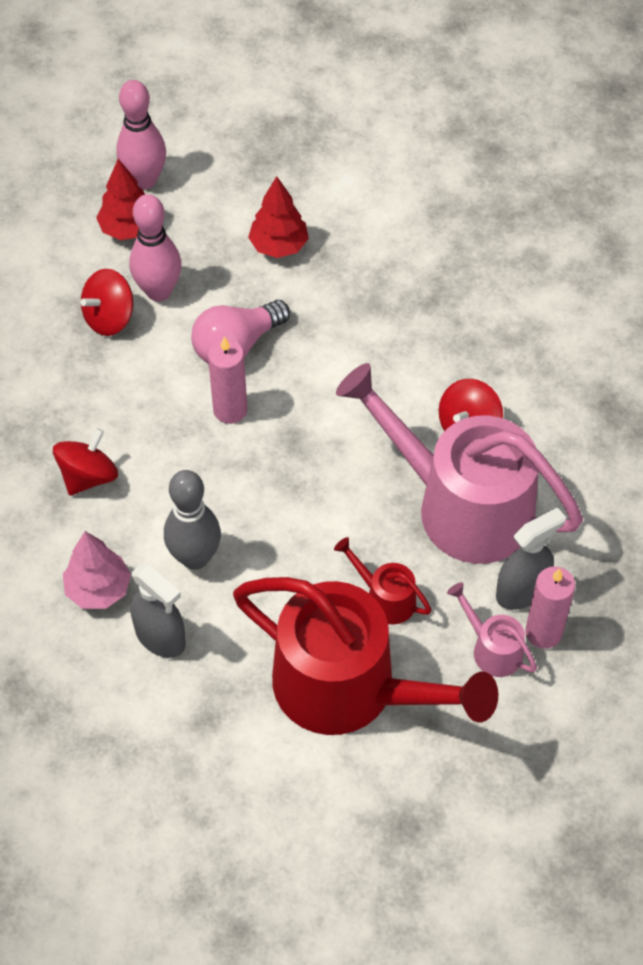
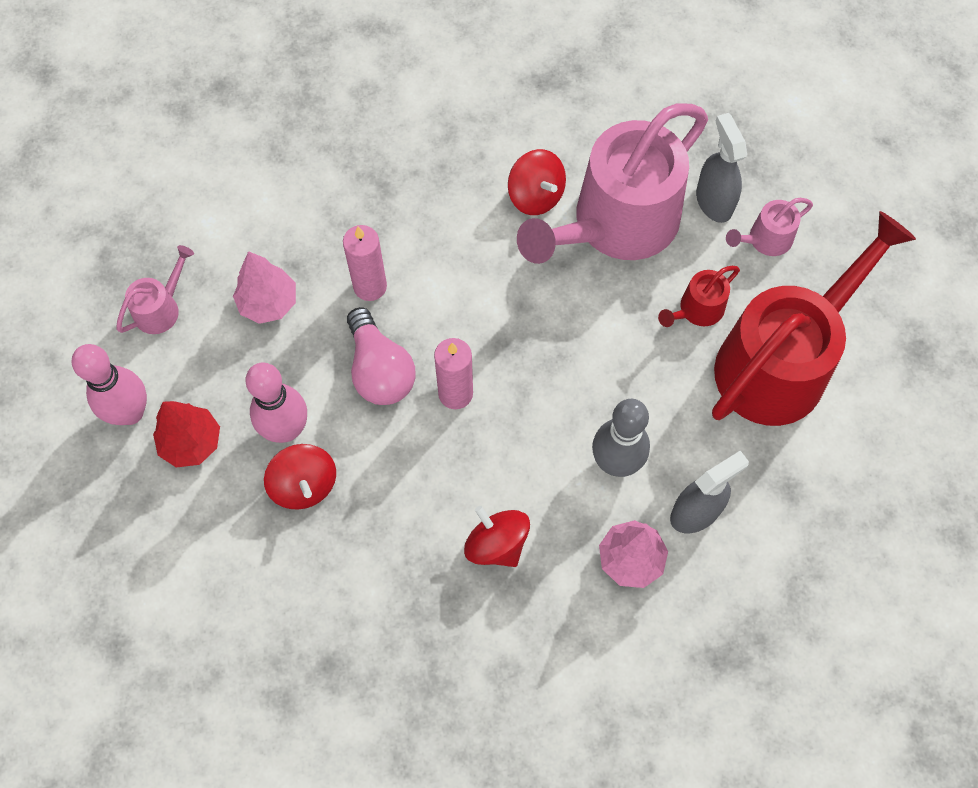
camera: 75 degrees left, 10 degrees up
red tree [248,176,309,258] -> pink tree [233,251,296,324]
pink candle [525,566,575,649] -> pink candle moved to [343,225,387,301]
none -> pink watering can [116,245,194,334]

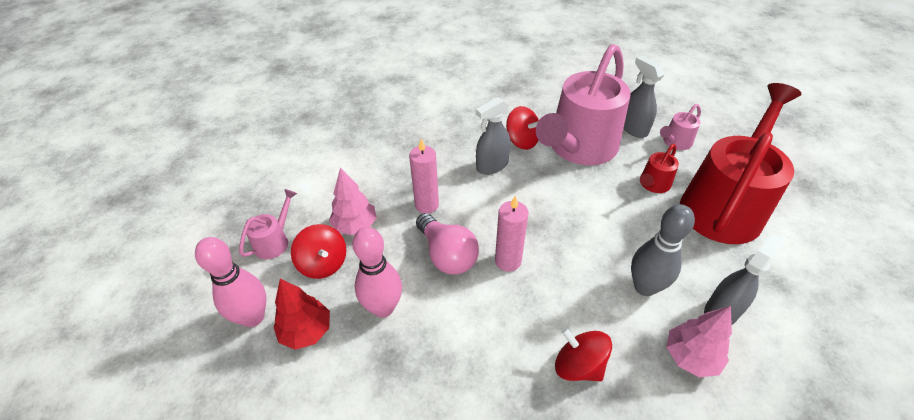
camera: 10 degrees left, 20 degrees down
red spinning top [264,444,336,509] -> red spinning top moved to [291,224,346,279]
none -> grey spray bottle [476,97,511,175]

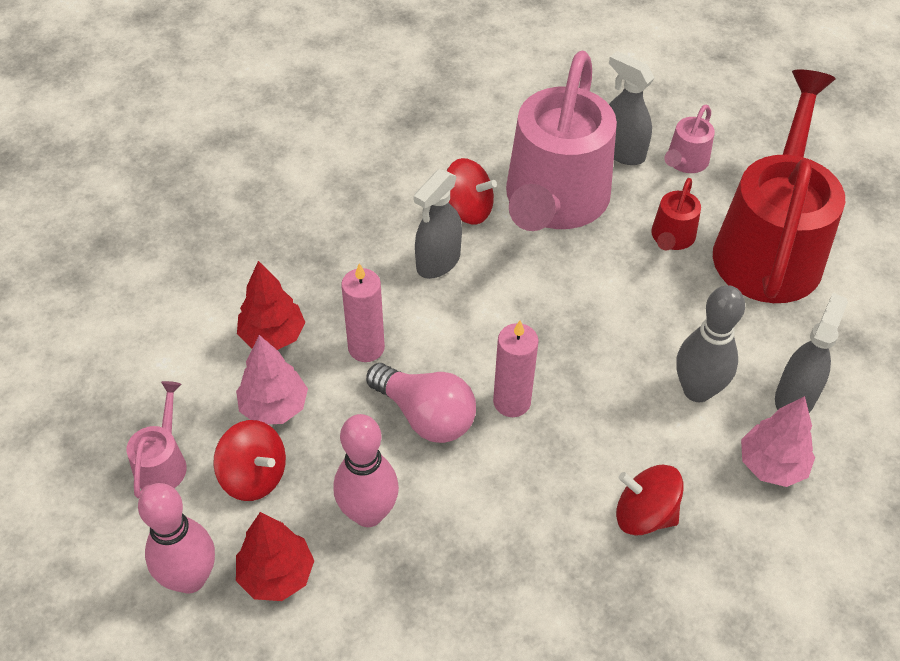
camera: 20 degrees left, 5 degrees up
none -> red tree [237,261,305,350]

